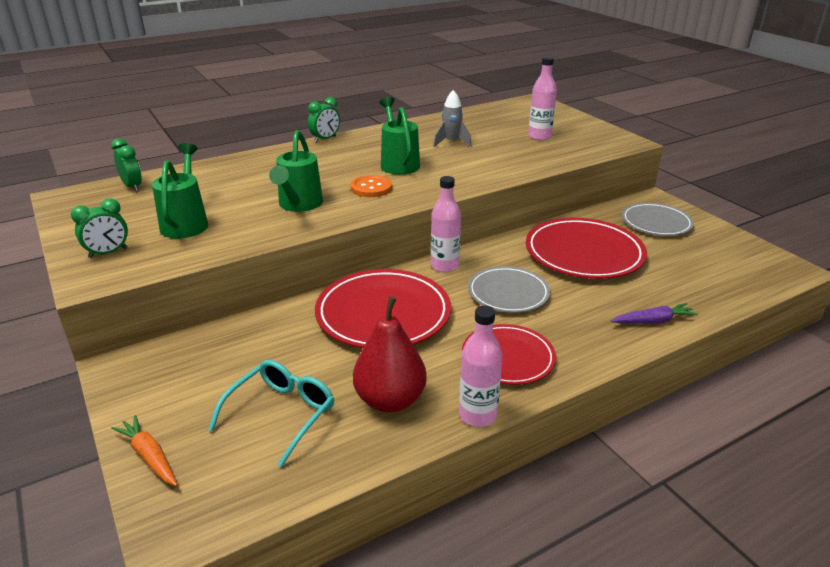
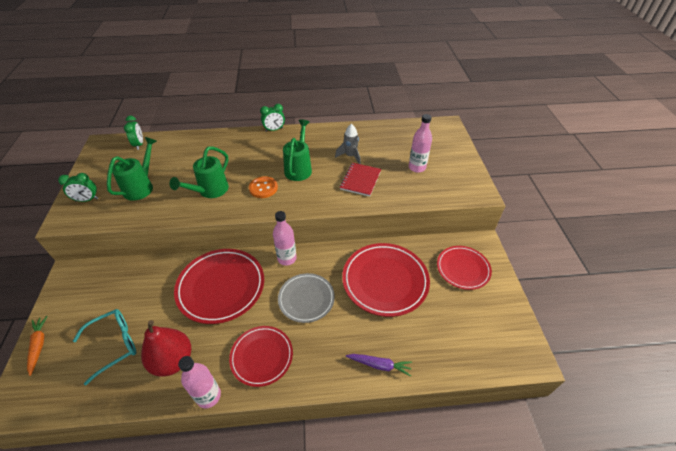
camera: 25 degrees right, 15 degrees up
grey plate [622,203,694,236] -> red plate [437,246,492,290]
none -> red notebook [340,162,381,197]

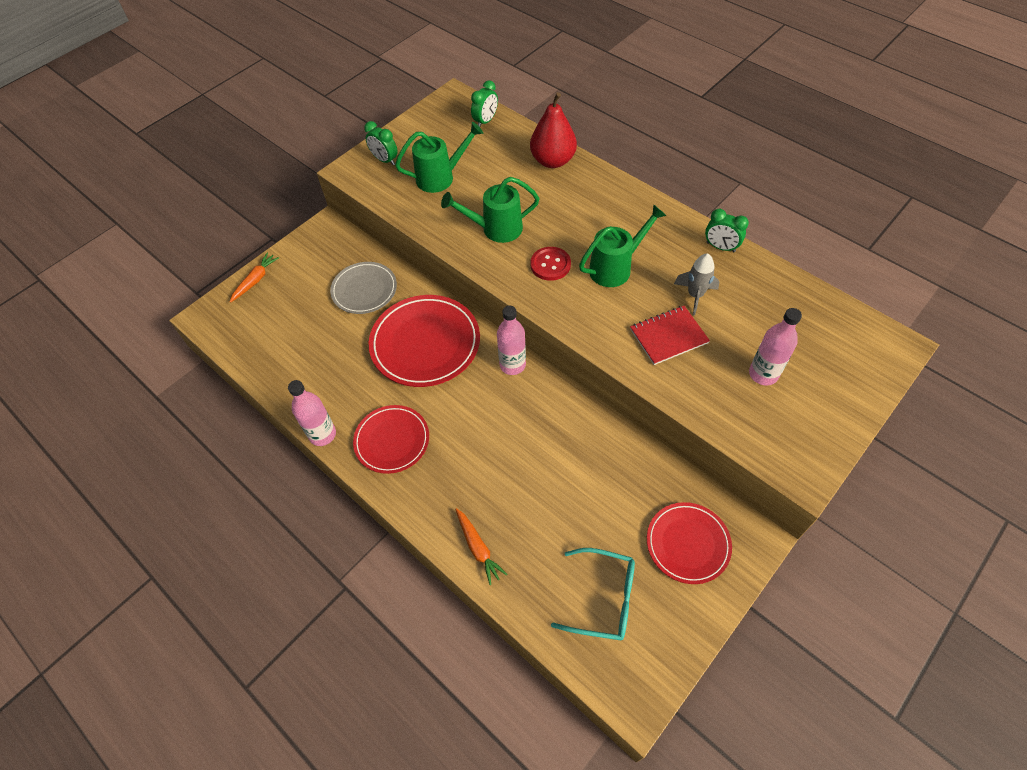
camera: 50 degrees right, 10 degrees up
turquoise glasses [73,309,136,385] -> turquoise glasses moved to [551,548,635,640]
red pear [141,320,191,377] -> red pear moved to [530,92,577,168]
orange button [249,176,278,198] -> red button [531,247,571,281]
green clock [260,104,285,132] -> green clock moved to [705,209,749,252]
grey plate [278,273,335,323] -> grey plate moved to [330,262,397,314]
red plate [342,243,430,317] -> none
purple carrot [346,354,412,377] -> orange carrot [455,508,507,585]

